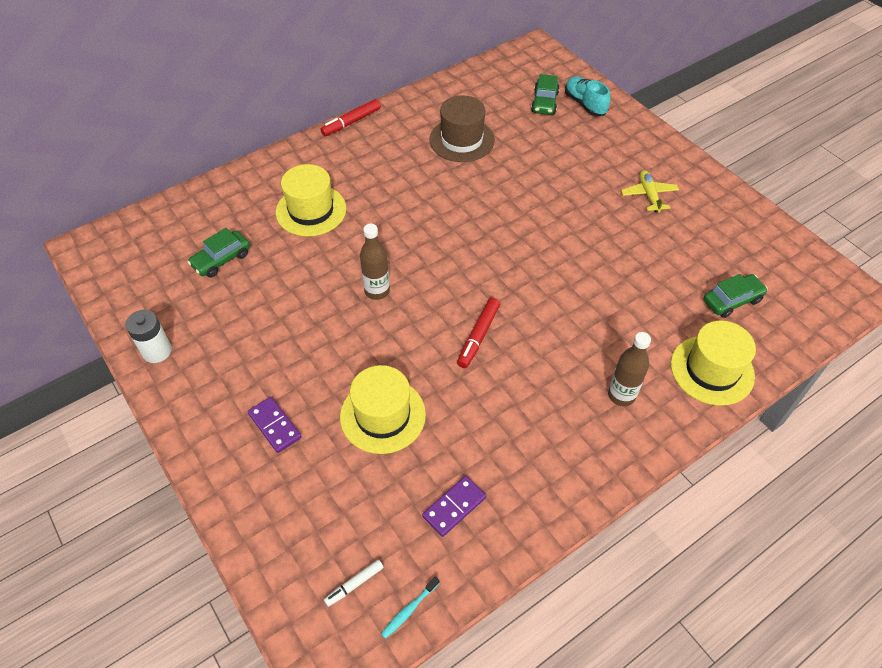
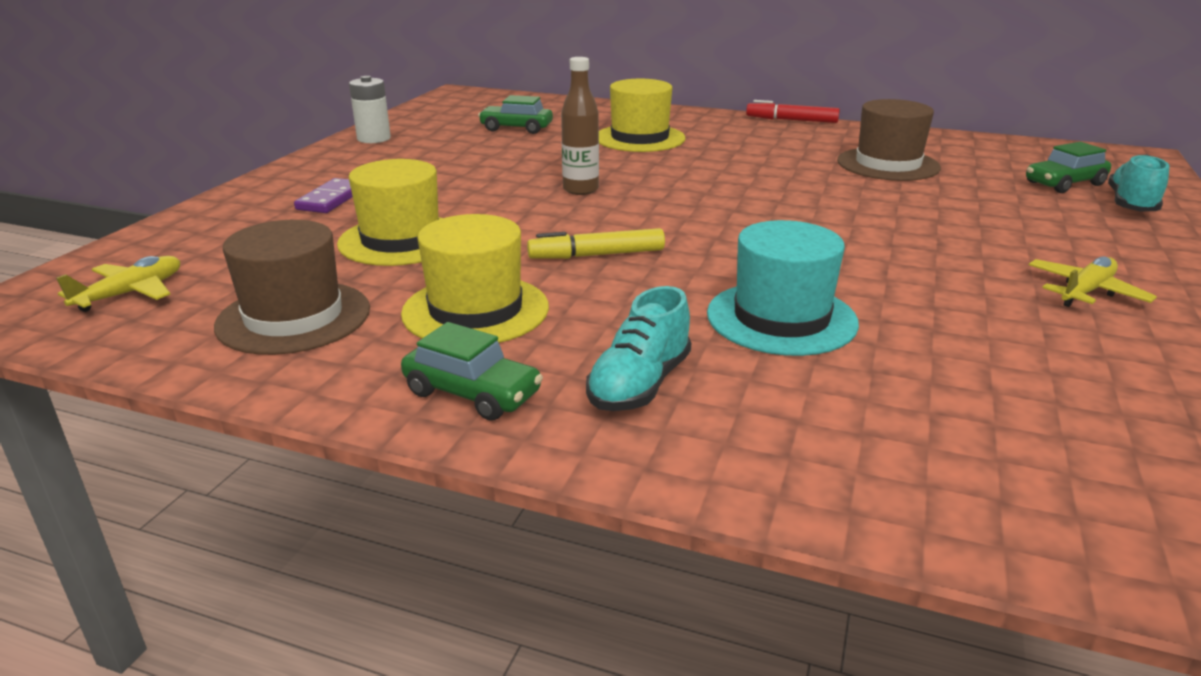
camera: 55 degrees right, 25 degrees down
white marker [324,559,384,607] -> yellow plane [56,256,180,312]
turquoise toothbrush [381,576,439,639] -> none
purple domino [422,476,486,537] -> brown hat [214,220,370,355]
red marker [457,298,500,368] -> yellow marker [527,228,665,259]
brown bottle [608,332,651,406] -> turquoise shoe [586,286,691,411]
yellow hat [671,321,756,406] -> yellow hat moved to [401,214,549,343]
green car [703,274,768,318] -> green car moved to [401,322,543,421]
none -> turquoise hat [707,220,859,356]

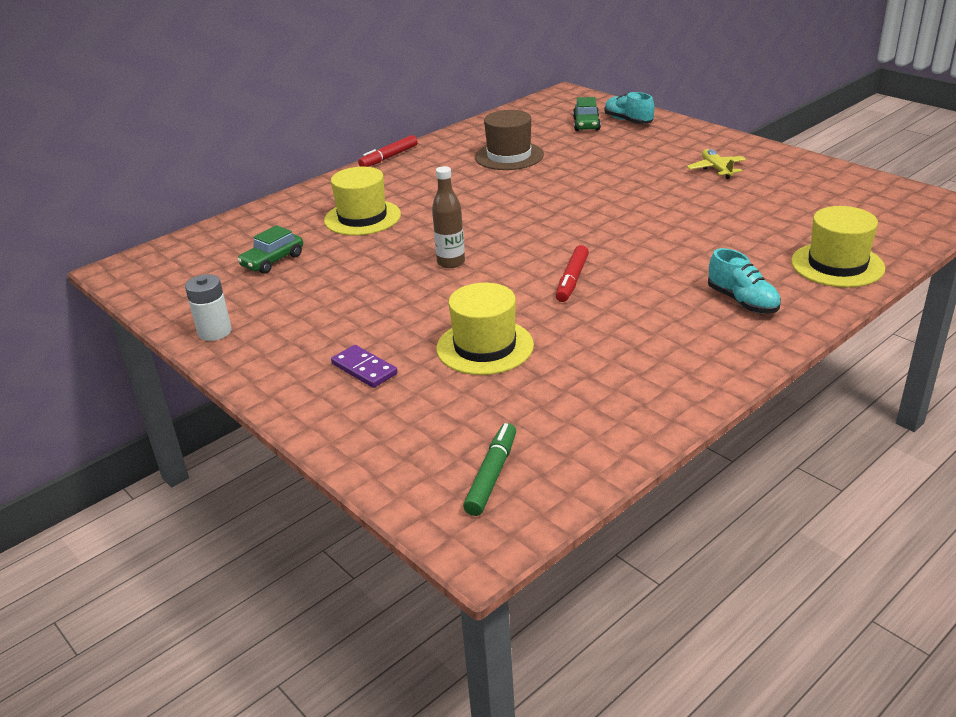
camera: 60 degrees left, 5 degrees up
yellow plane [56,256,180,312] -> green marker [463,423,516,516]
brown hat [214,220,370,355] -> none
yellow hat [401,214,549,343] -> yellow hat moved to [791,206,885,287]
green car [401,322,543,421] -> none
yellow marker [527,228,665,259] -> red marker [556,245,589,302]
turquoise hat [707,220,859,356] -> none

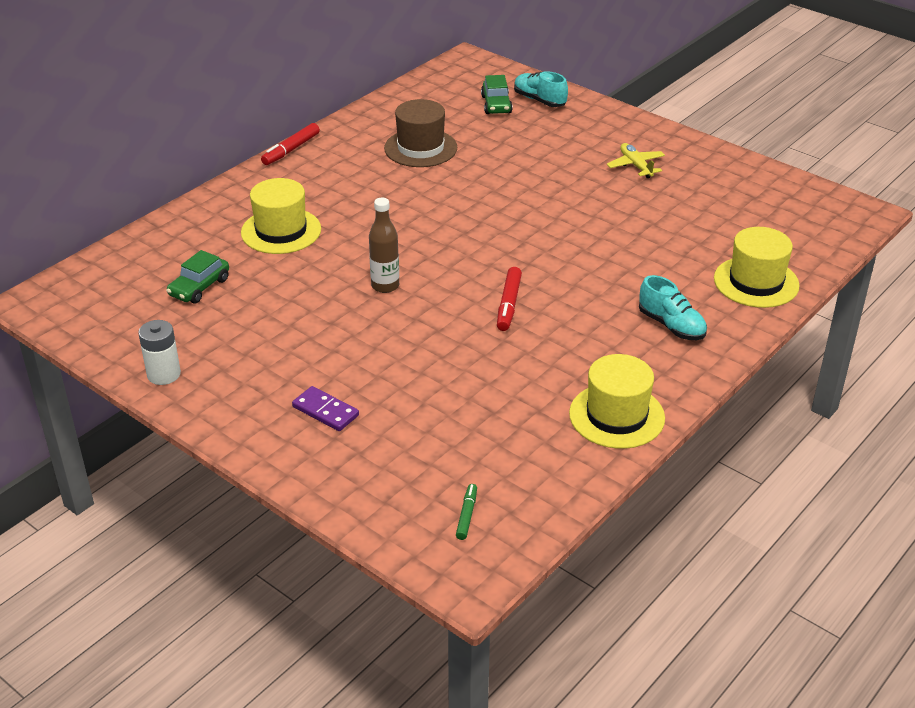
camera: 10 degrees left, 5 degrees up
yellow hat [436,283,534,375] -> yellow hat moved to [569,354,665,449]
green marker [463,423,516,516] -> green marker [456,484,477,540], size x0.63

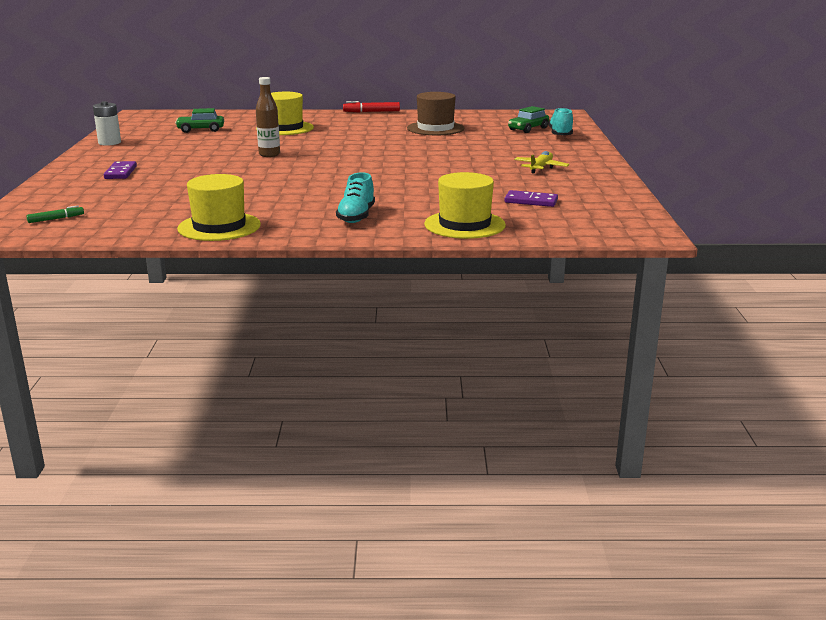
camera: 50 degrees right, 15 degrees down
red marker [497,267,522,331] -> none
none -> purple domino [505,190,558,207]

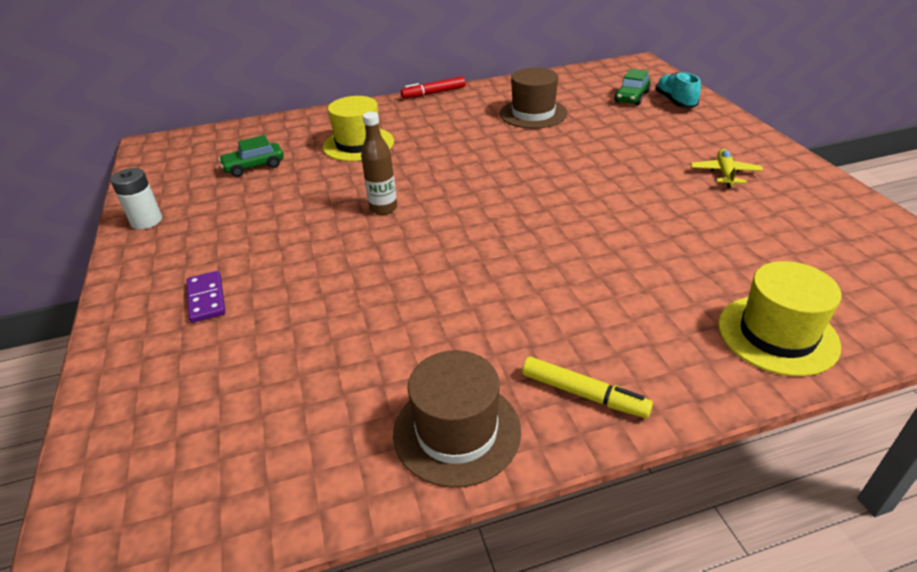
camera: 15 degrees left, 15 degrees up
green marker [27,205,84,223] -> none
yellow hat [177,174,261,241] -> brown hat [393,350,521,488]
turquoise shoe [336,172,375,223] -> none
purple domino [505,190,558,207] -> none
none -> yellow marker [522,357,653,418]

